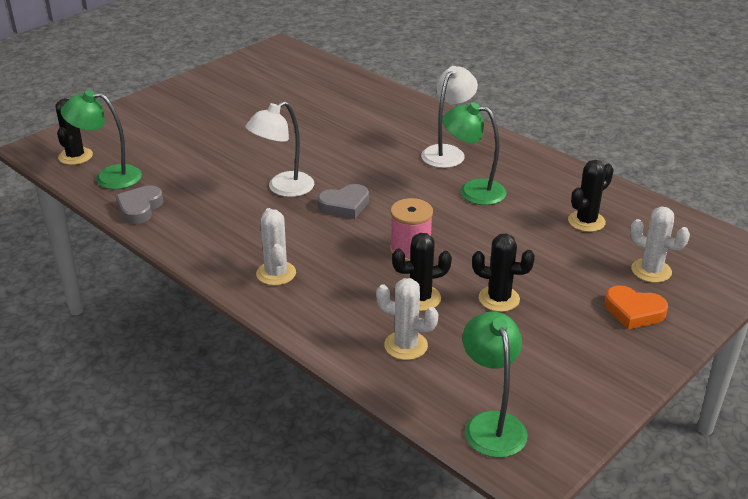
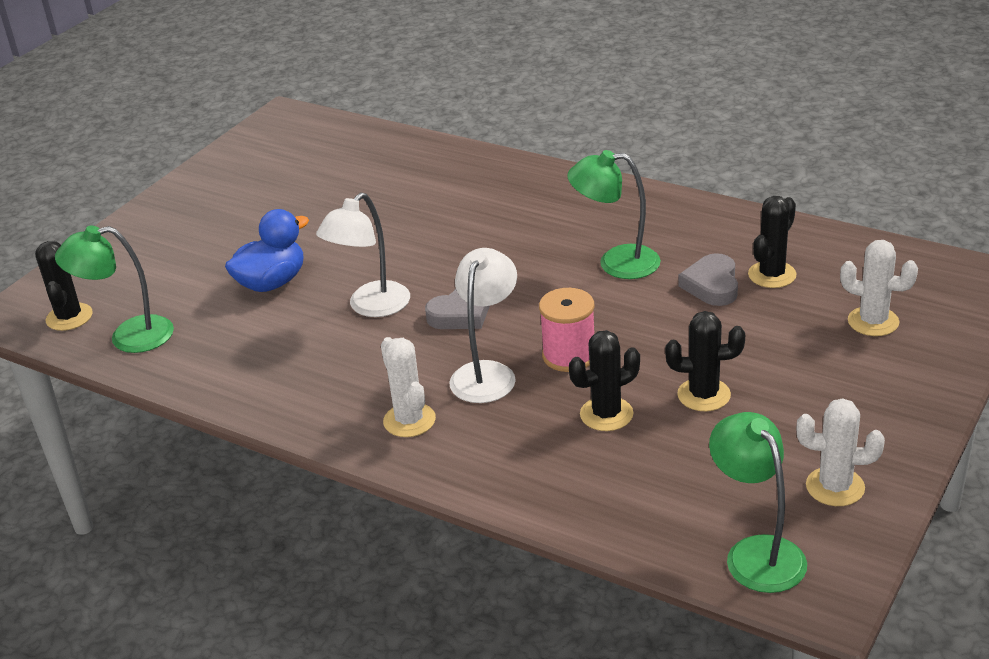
camera: 10 degrees left, 0 degrees up
grey heart [116,185,164,224] -> grey heart moved to [679,253,738,306]
white cactus [376,278,438,360] -> white cactus moved to [797,398,885,506]
white lamp [421,66,478,168] -> white lamp moved to [449,248,517,403]
orange heart [604,285,668,329] -> none
none -> blue duck [225,209,309,292]

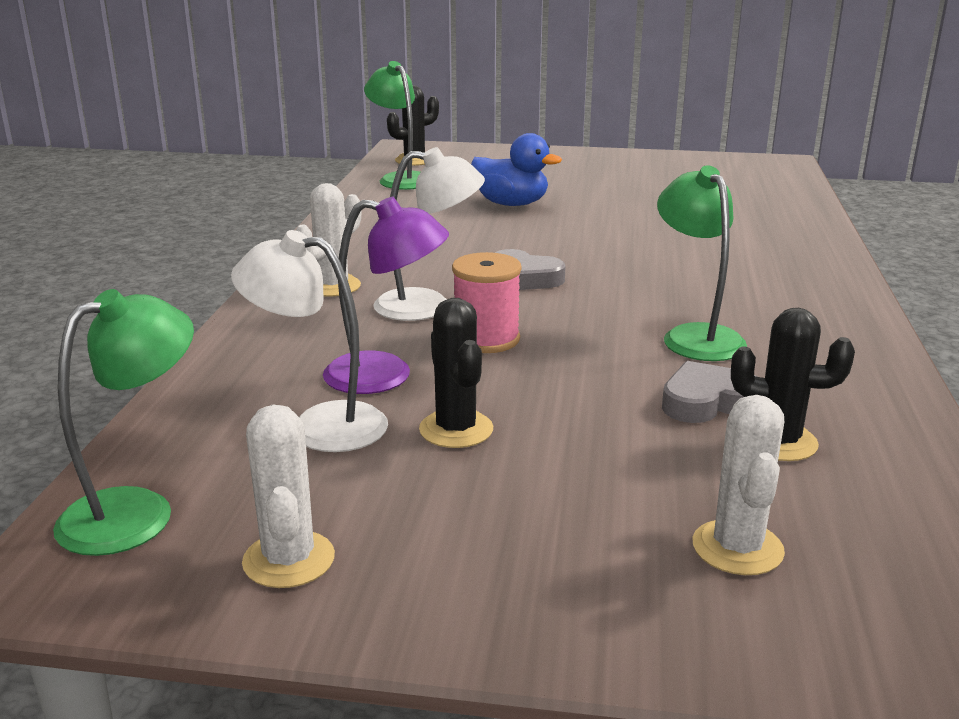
camera: 65 degrees right, 10 degrees down
white lamp [316,193,410,317] -> white lamp moved to [231,230,388,452]
black cactus [569,330,640,431] -> purple lamp [323,197,449,394]

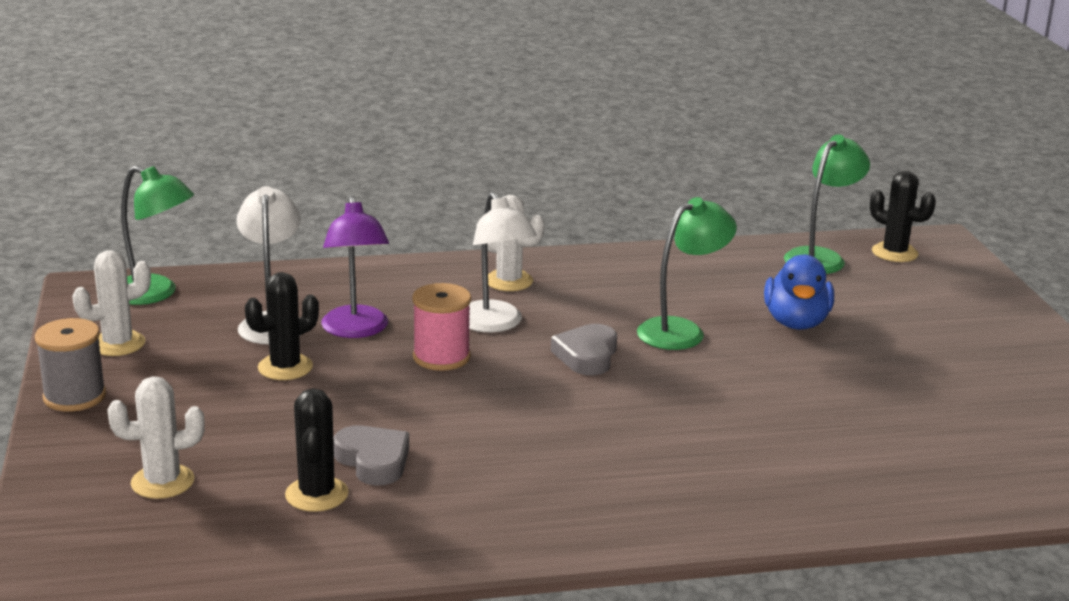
camera: 70 degrees right, 0 degrees up
green lamp [657,166,747,361] -> green lamp moved to [637,197,737,350]
none -> grey spool [35,318,106,412]

